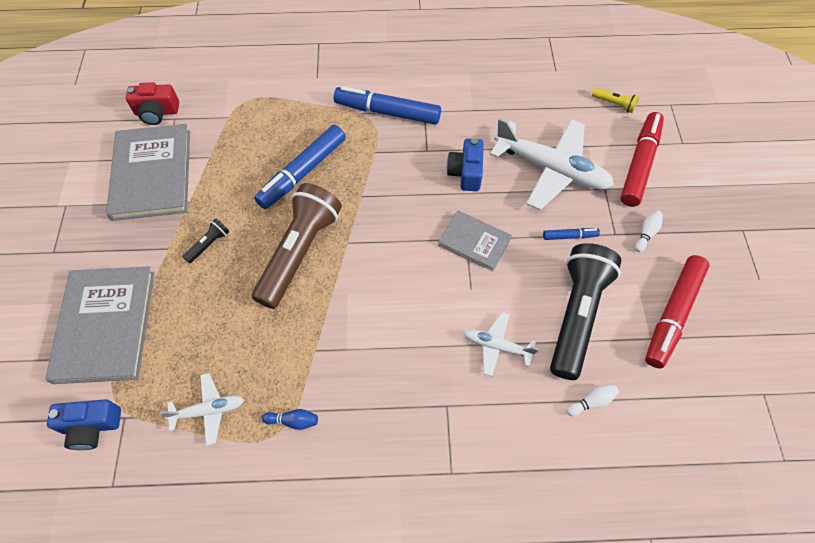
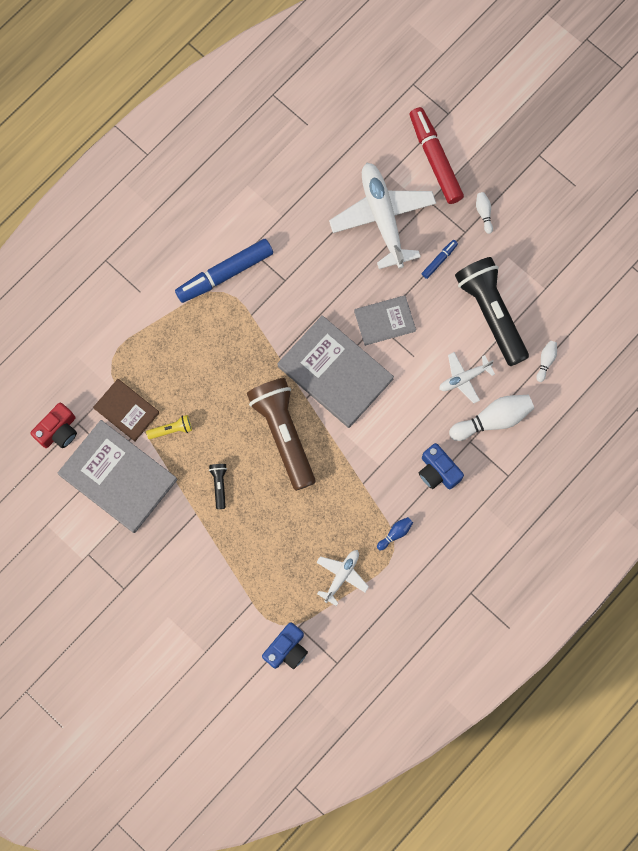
camera: 45 degrees left, 15 degrees up
grey book [45,267,154,384] -> grey book moved to [277,315,394,428]
blue marker [254,125,346,209] -> none
blue camera [447,138,484,191] -> blue camera moved to [419,443,464,489]
white plane [490,118,614,210] -> white plane turned 90 degrees counterclockwise [329,163,436,269]
yellow flashlight [592,88,639,113] -> yellow flashlight moved to [146,415,192,439]
red marker [645,255,709,368] -> none
none -> brown book [93,379,159,442]
none -> white bowling pin [449,395,534,441]

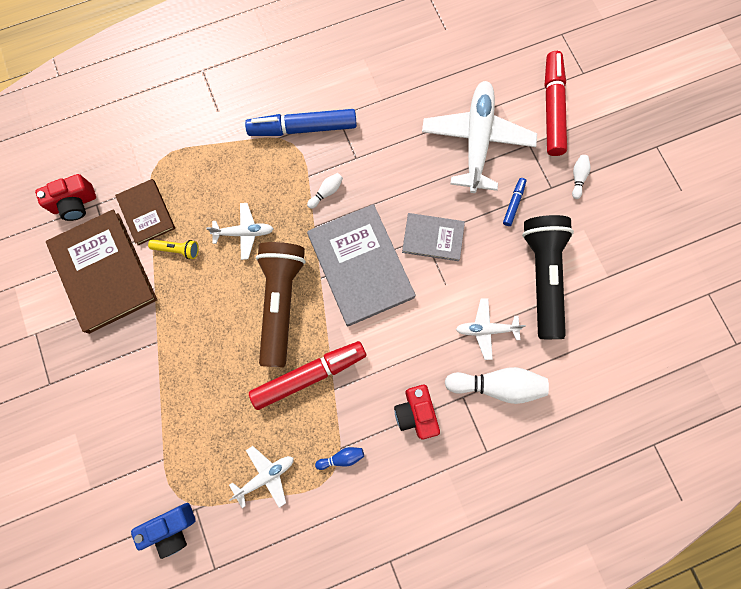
camera: 25 degrees right, 0 degrees up
grey book [58,420,178,533] -> brown book [46,209,157,334]
black flashlight [209,464,227,509] -> none
blue camera [419,443,464,489] -> red camera [394,385,440,439]
blue marker [422,240,458,279] -> blue marker turned 45 degrees counterclockwise [503,178,526,226]
white bowling pin [536,341,557,382] -> white bowling pin moved to [307,173,343,209]
none -> white plane [206,203,274,260]
none -> red marker [249,341,366,410]

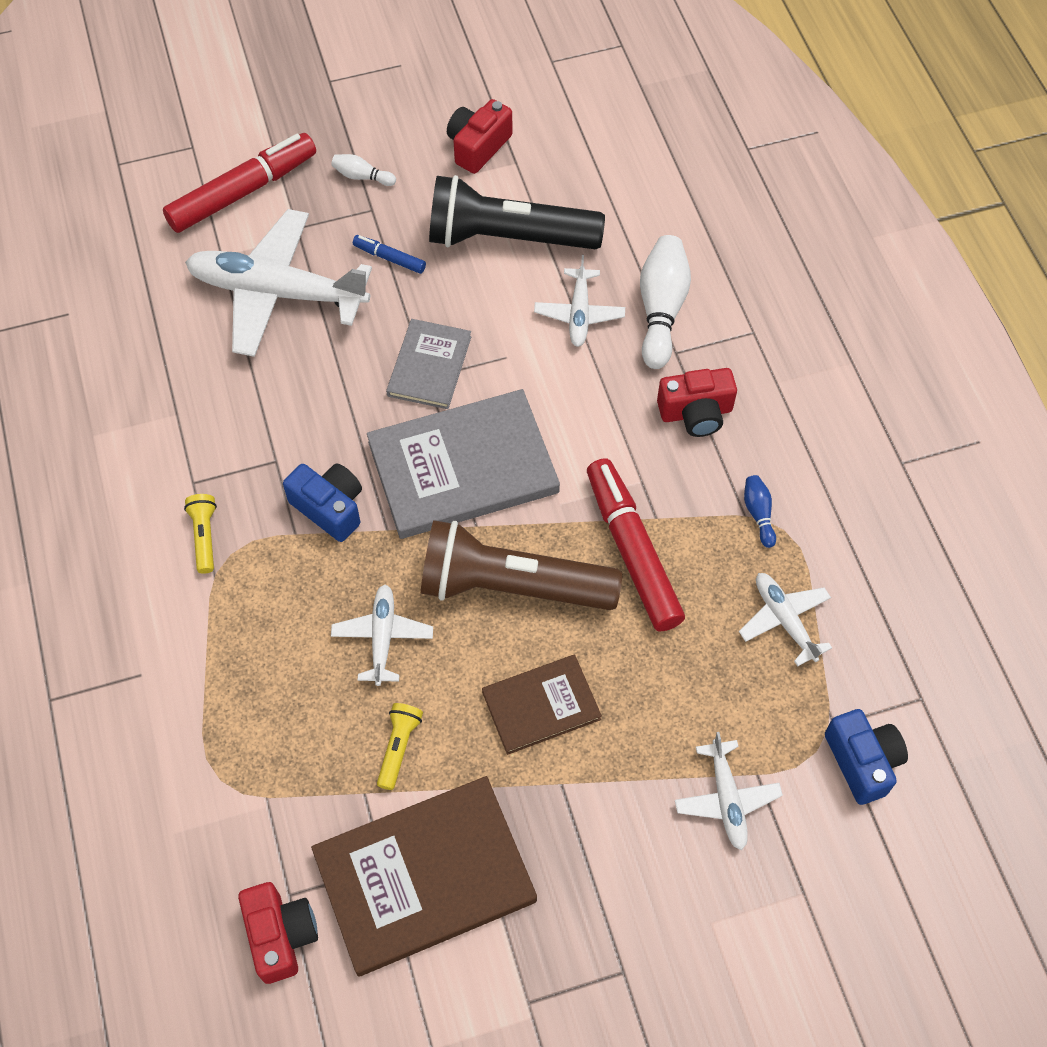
camera: 85 degrees left, 15 degrees down
brown book [115,179,175,245] -> brown book moved to [482,655,602,755]
blue marker [245,109,357,136] -> yellow flashlight [184,494,217,574]
white bowling pin [307,173,343,209] -> blue camera [283,463,362,542]
red marker [544,51,567,156] -> red marker turned 135 degrees clockwise [163,133,316,233]
none -> red camera [447,99,512,174]
none -> white plane [675,732,783,850]

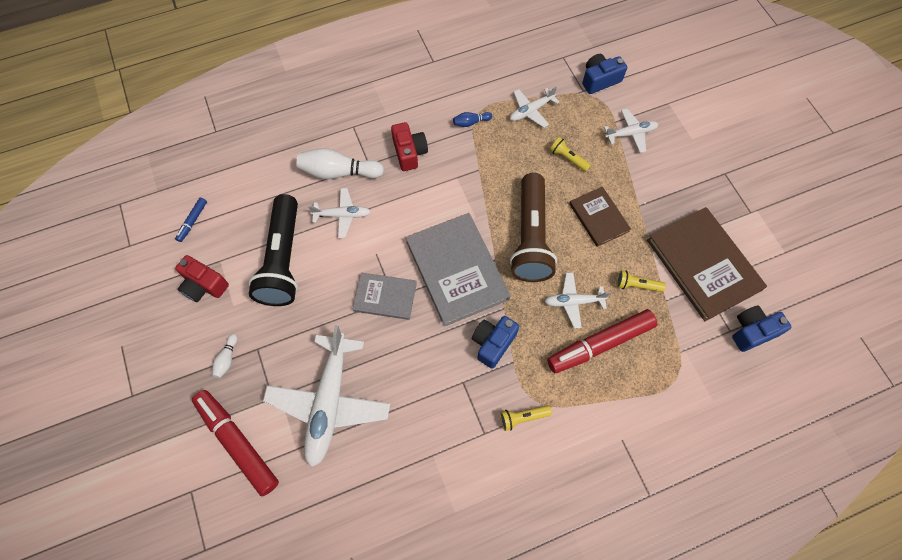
camera: 95 degrees left, 5 degrees up
red camera [238,882,318,984] -> blue camera [732,305,791,352]
blue marker [353,235,426,274] -> blue marker moved to [175,198,207,242]
red marker [587,458,685,632] -> red marker moved to [547,309,657,373]
none -> yellow flashlight [550,137,591,172]

